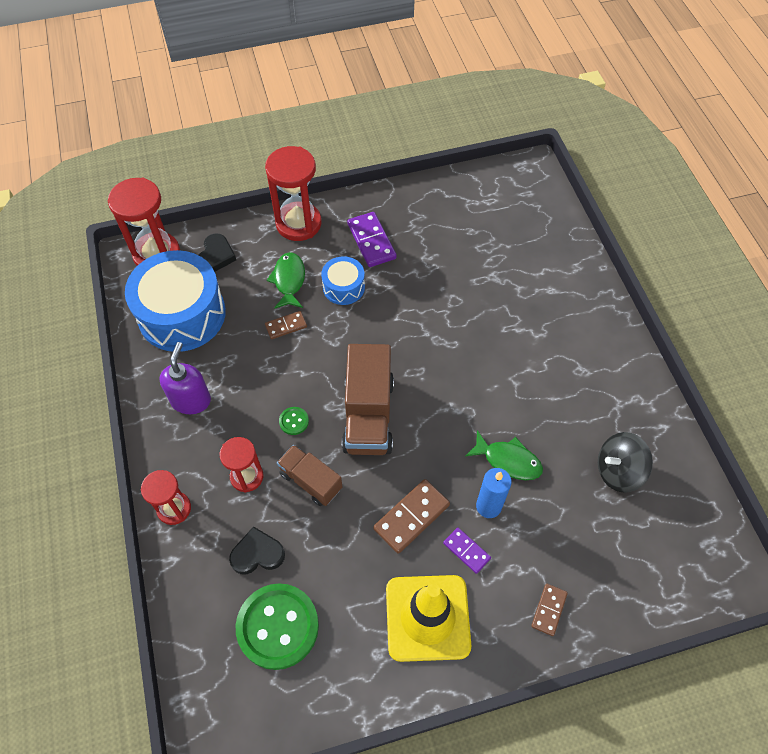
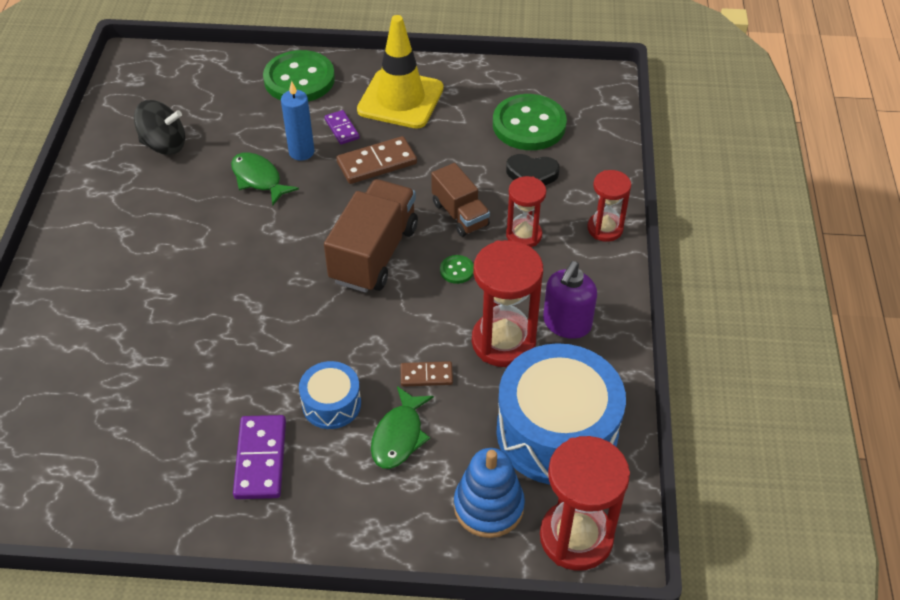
camera: 160 degrees left, 10 degrees down
black heart [199,234,236,272] -> blue stacking toy [454,448,525,538]
red hourglass [265,146,321,241] -> red hourglass moved to [472,240,543,367]
brown domino [531,584,568,636] -> green button [263,50,335,102]

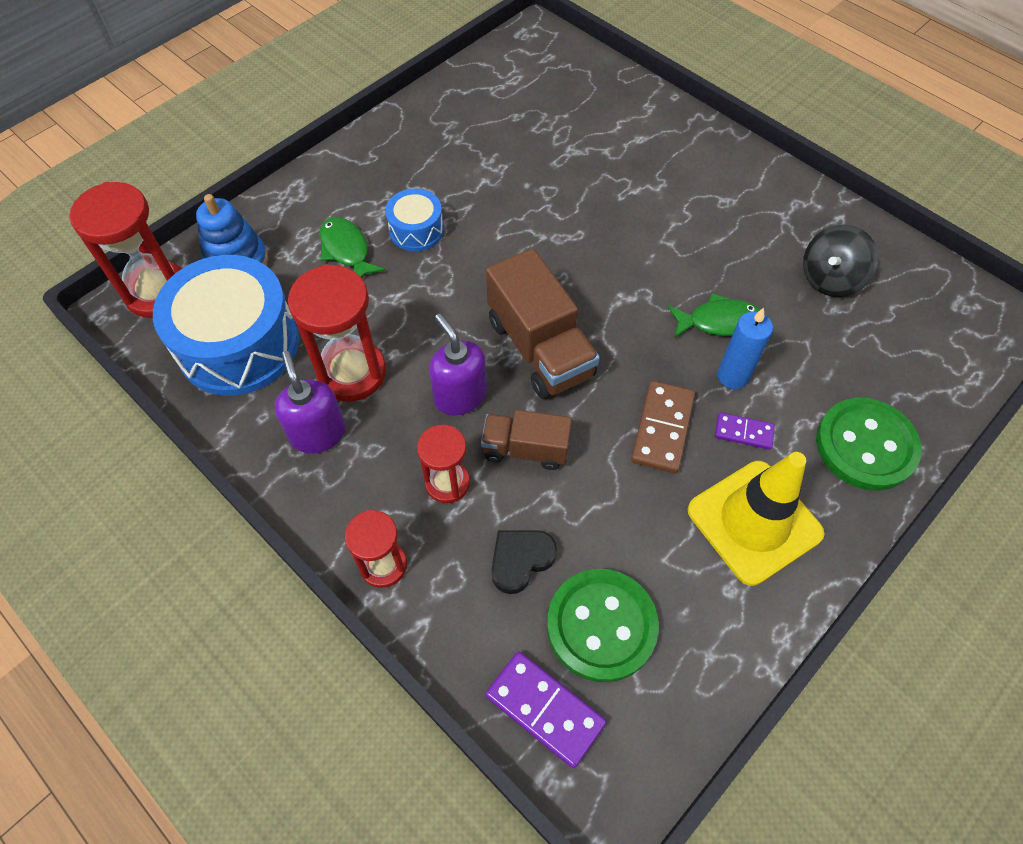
camera: 130 degrees right, 10 degrees up
purple domino [233,415,286,499] -> purple domino moved to [486,652,606,768]
brown domino [401,361,453,387] -> none
green button [440,255,474,284] -> purple soap dispenser [429,314,487,415]

